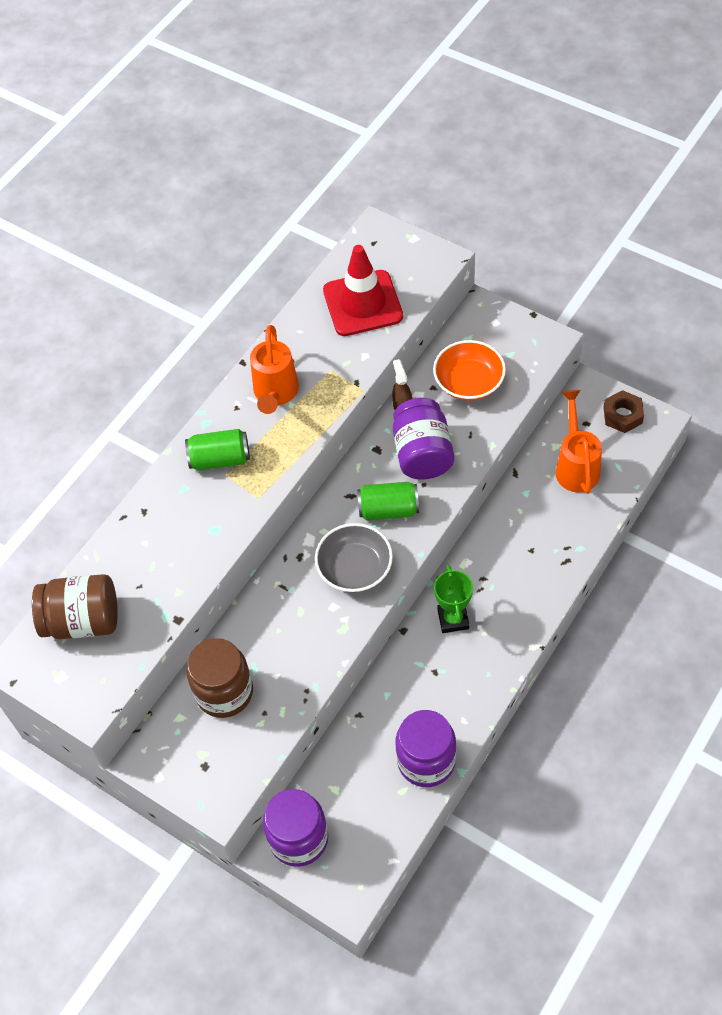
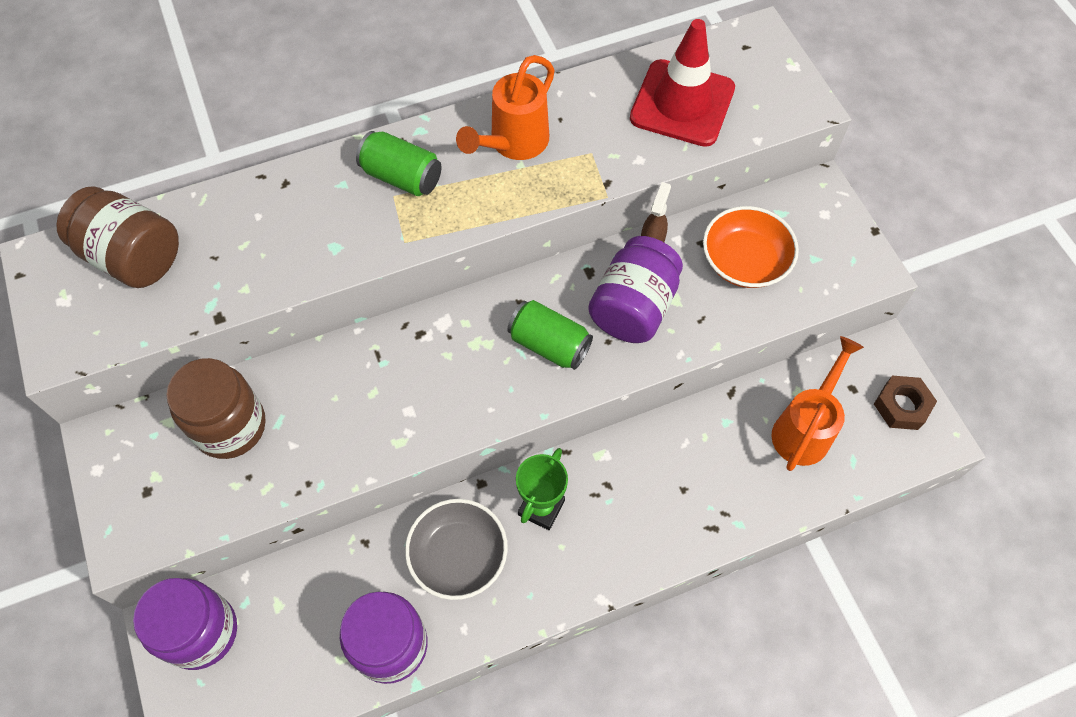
camera: 30 degrees right, 5 degrees up
grey bowl [315,523,393,592] -> grey bowl moved to [405,499,508,600]

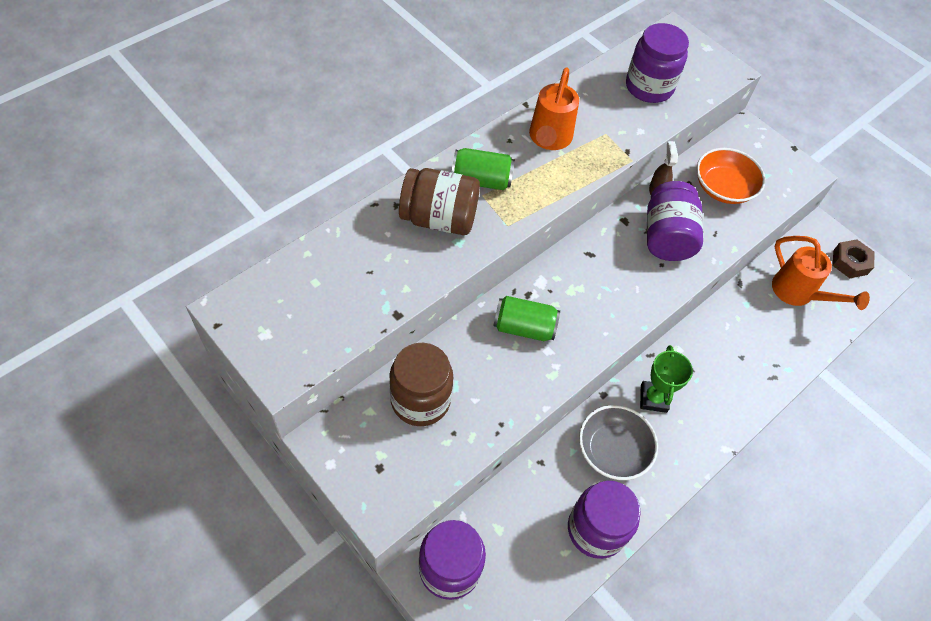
camera: 25 degrees left, 5 degrees down
brown jar [56,186,179,288] -> brown jar moved to [399,168,480,235]
green can [507,300,593,370] -> green can moved to [493,296,560,341]
red traffic cone [630,19,735,147] -> purple jar [626,23,689,103]
orange watering can [771,336,864,471] -> orange watering can turned 135 degrees clockwise [772,236,870,310]

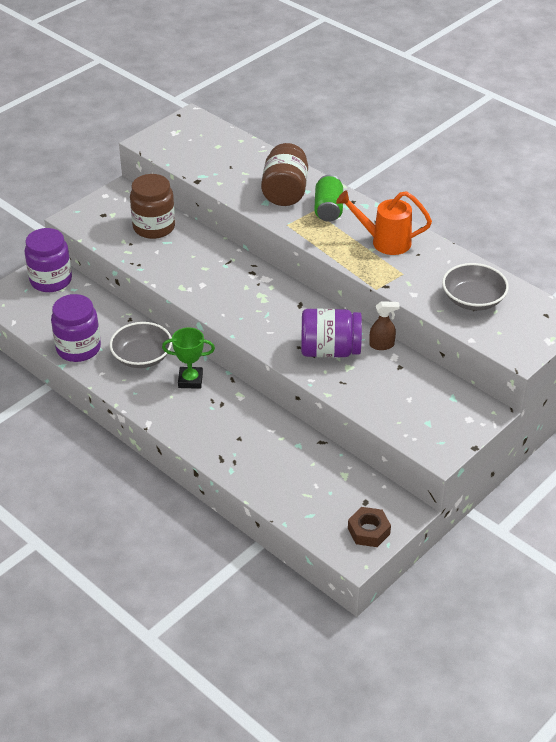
camera: 90 degrees right, 15 degrees down
green can [493,296,560,341] -> none
purple jar [626,23,689,103] -> grey bowl [442,263,509,311]
orange bowl [696,148,766,204] -> none
orange watering can [772,236,870,310] -> none

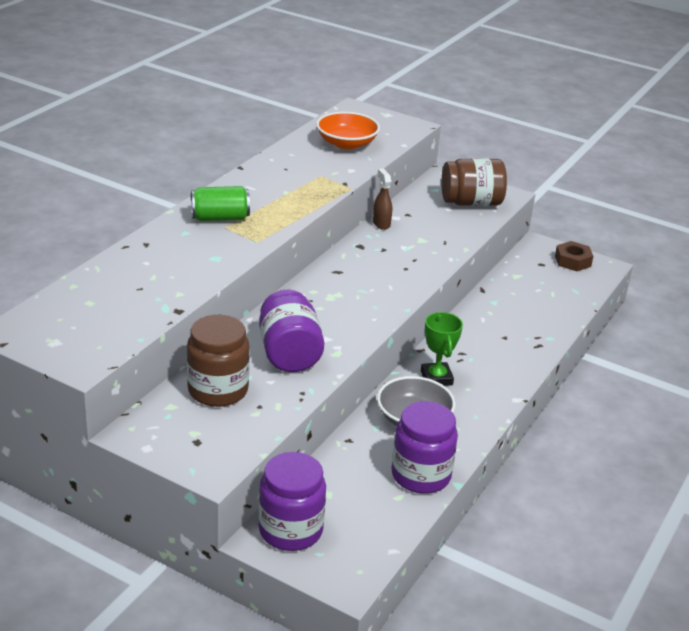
camera: 105 degrees left, 10 degrees down
brown jar [261,143,308,206] -> brown jar moved to [441,158,507,206]
purple jar [301,309,362,357] -> purple jar moved to [259,290,324,372]
orange watering can [336,190,432,255] -> none
grey bowl [442,263,509,311] -> orange bowl [316,112,380,149]

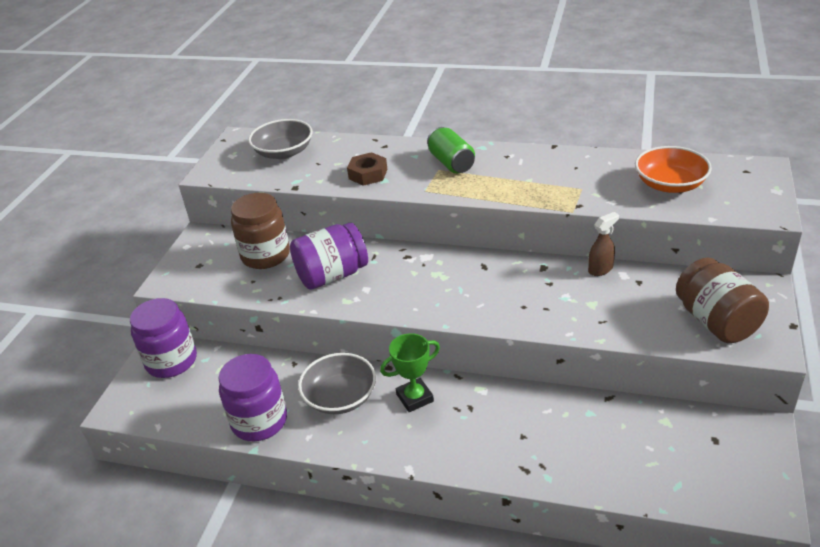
camera: 80 degrees right, 5 degrees up
brown nut [555,241,593,271] -> brown nut moved to [347,152,387,186]
none -> grey bowl [248,119,313,159]

